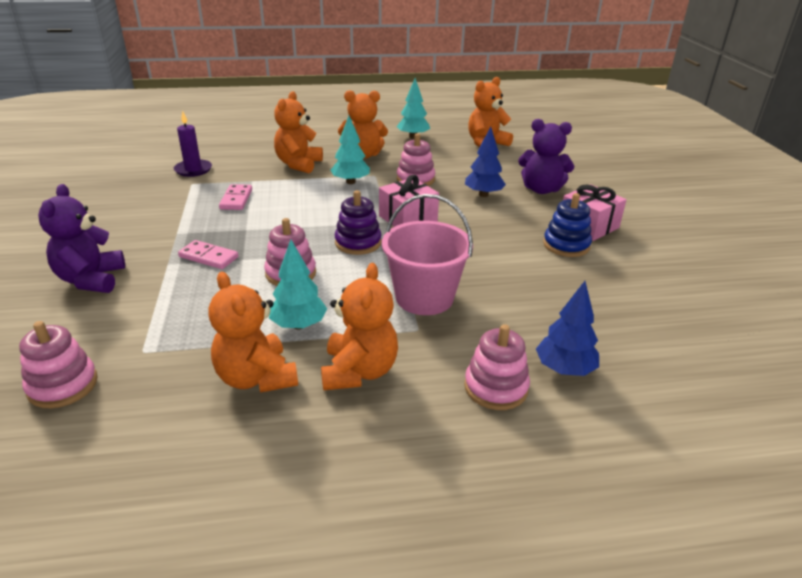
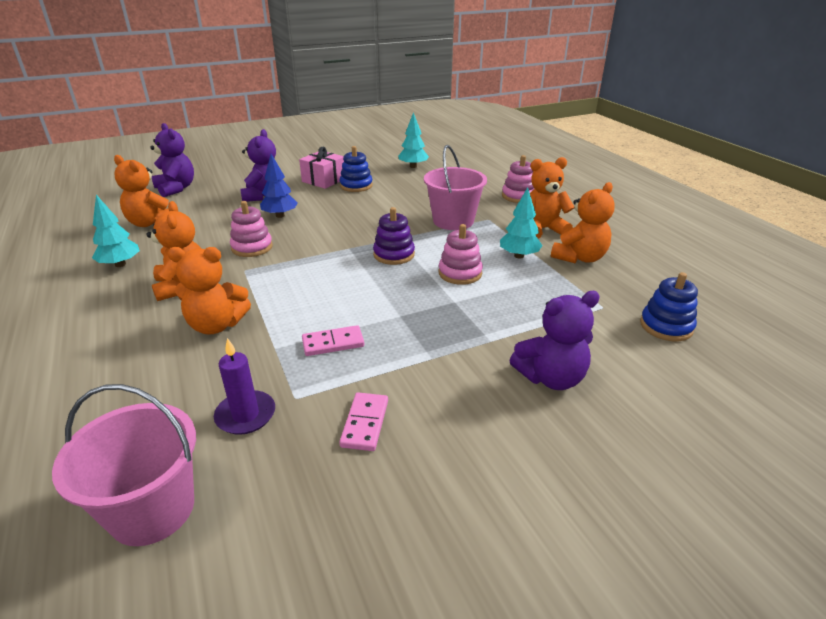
camera: 105 degrees left, 0 degrees up
pink stacking toy [19,321,98,408] -> blue stacking toy [640,272,698,341]
pink domino [178,240,239,269] -> pink domino moved to [339,392,388,451]
turquoise tree [330,116,370,184] -> turquoise tree moved to [398,112,429,168]
pink gift [379,175,439,227] -> none
blue tree [536,281,599,376] -> none
none -> pink bucket [52,384,196,546]
none -> purple teddy bear [150,123,194,197]

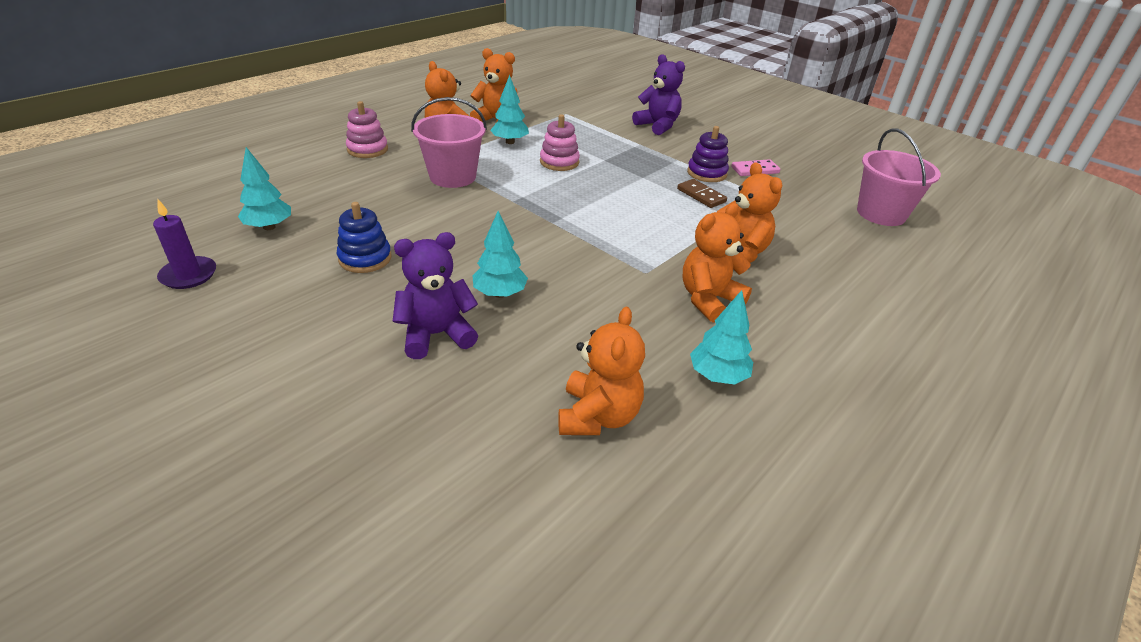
camera: 115 degrees left, 5 degrees up
purple teddy bear [150,123,194,197] -> none
purple candle [214,338,275,435] -> purple candle moved to [153,198,216,289]
pink stacking toy [230,201,273,257] -> none
blue tree [260,154,298,218] -> turquoise tree [473,211,528,298]
pink gift [299,147,344,189] -> none
pink domino [302,325,364,356] -> brown domino [677,179,727,208]
purple stacking toy [373,207,415,265] -> purple stacking toy moved to [687,126,729,182]
blue stacking toy [640,272,698,341] -> none

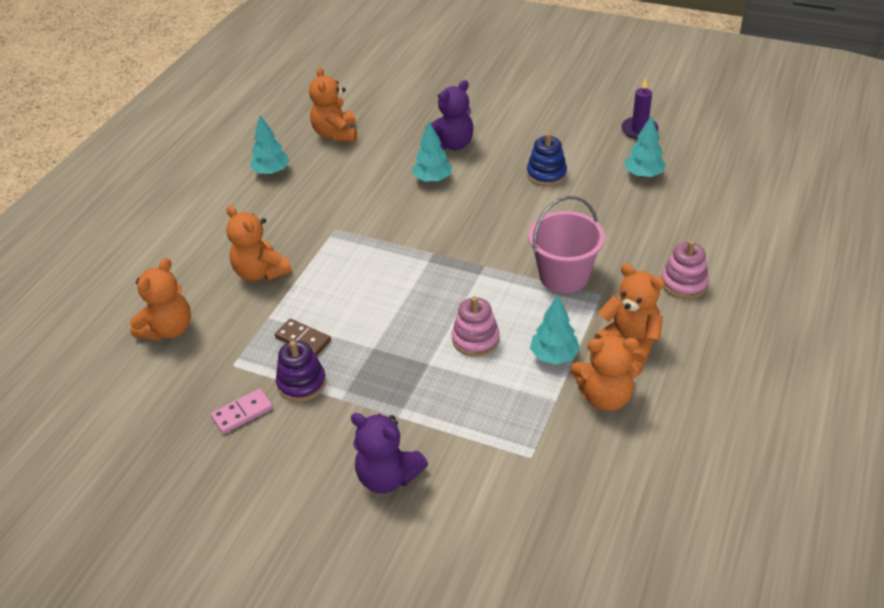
camera: 165 degrees right, 5 degrees up
orange teddy bear [683,203,752,323] -> orange teddy bear moved to [130,258,191,341]
pink bucket [857,128,941,226] -> none

